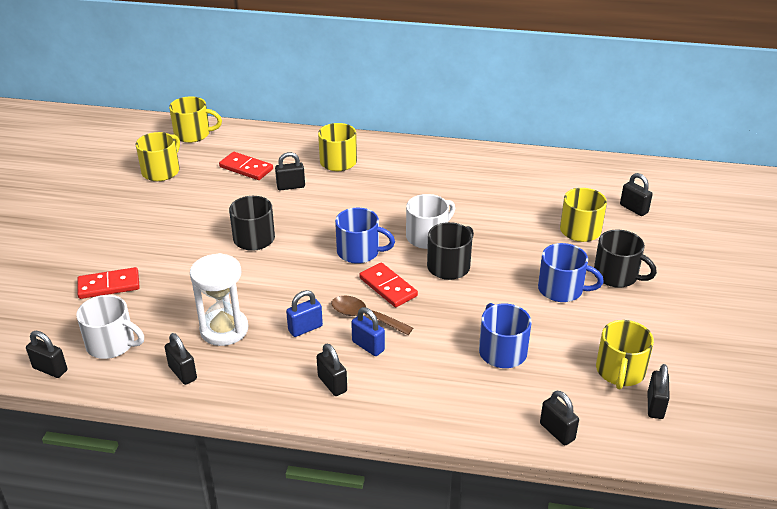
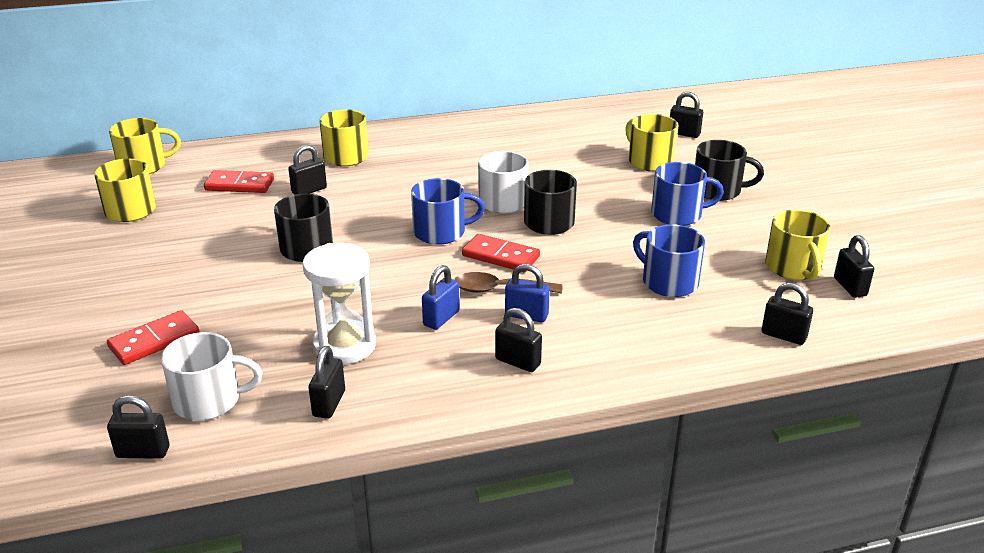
camera: 25 degrees left, 5 degrees down
black padlock [165,333,197,385] -> black padlock turned 75 degrees clockwise [308,346,345,419]

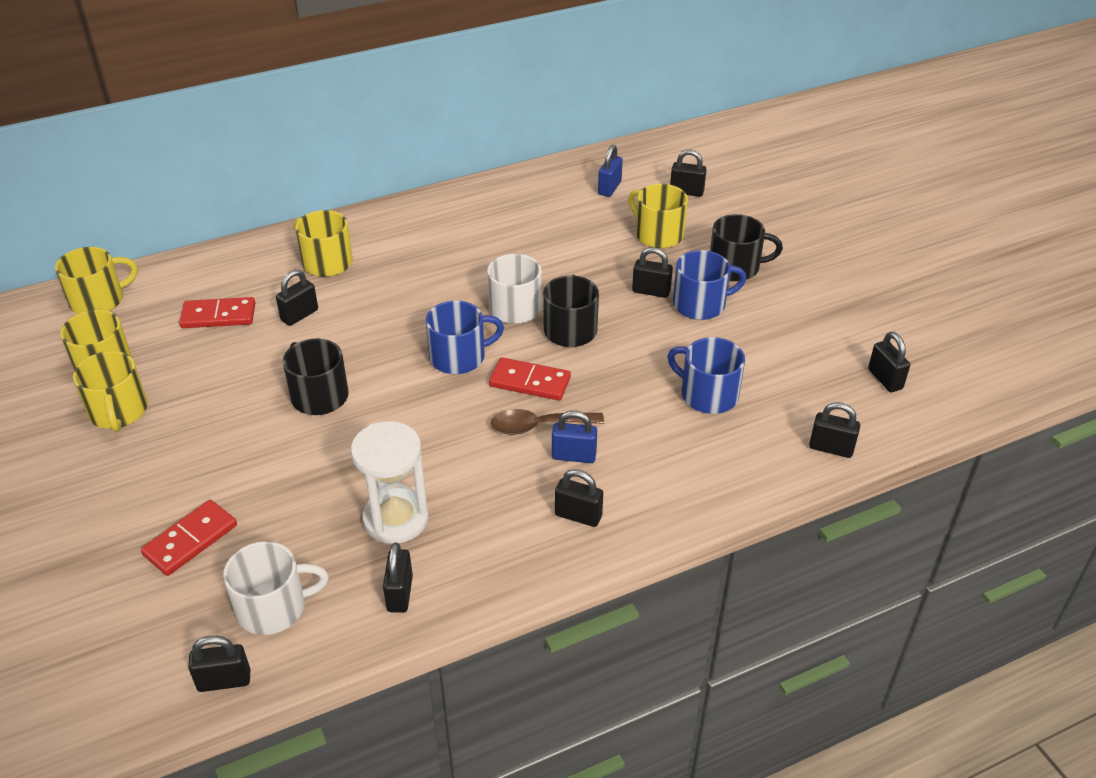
camera: 10 degrees left, 10 degrees up
blue padlock [422,265,460,330] -> blue padlock moved to [598,145,623,197]
yellow mug [765,209,831,280] -> yellow mug moved to [73,351,148,432]
none -> black padlock [632,247,673,298]

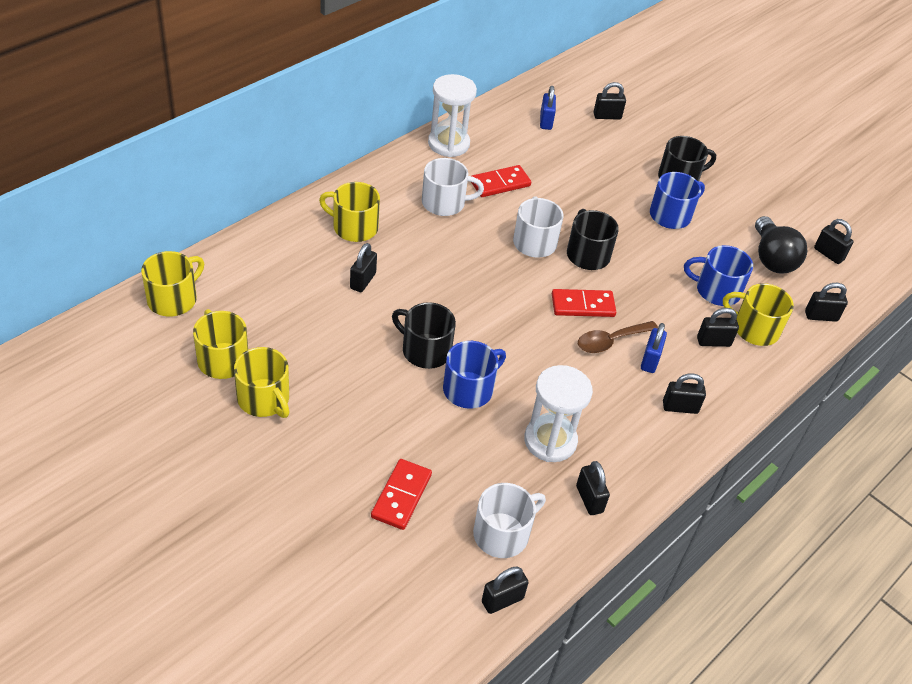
camera: 25 degrees left, 5 degrees up
red domino [179,297,256,328] -> red domino moved to [471,165,531,197]
blue mug [426,301,504,374] -> blue mug moved to [443,341,506,409]
blue padlock [552,410,597,463] -> blue padlock turned 60 degrees counterclockwise [641,323,667,373]
yellow mug [628,184,688,248] -> yellow mug moved to [723,283,794,346]
black padlock [632,247,673,298] -> black padlock moved to [697,308,739,347]
none -> white mug [422,158,484,216]
none -> white hourglass [428,74,477,157]
none -> black light bulb [755,216,807,274]

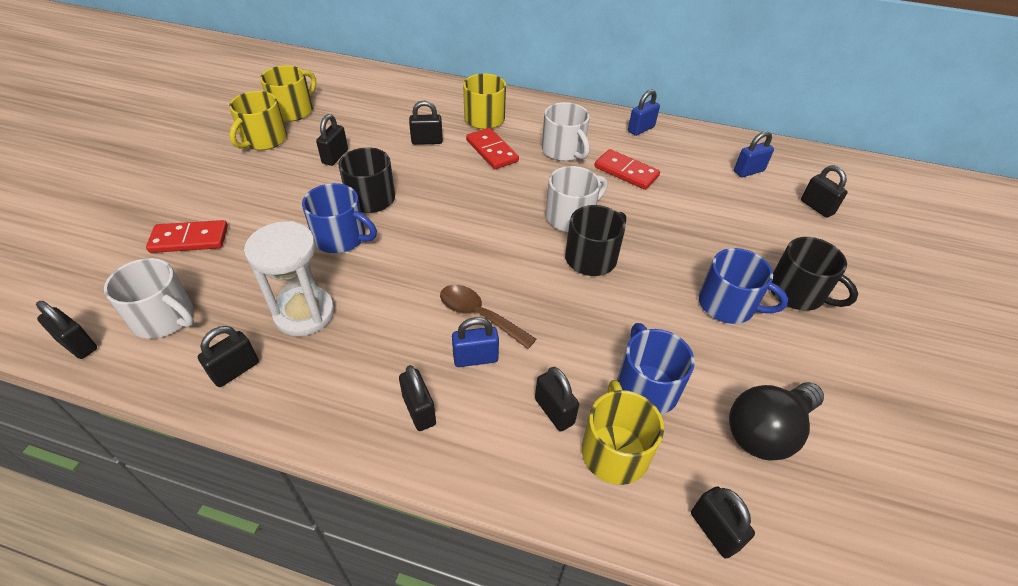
camera: 65 degrees right, 0 degrees up
yellow mug [141,251,204,316] -> none
white hourglass [428,74,477,157] -> blue padlock [628,89,660,136]
red domino [552,289,616,317] -> red domino moved to [466,128,519,169]
black padlock [814,219,854,264] -> black padlock moved to [316,114,348,166]

